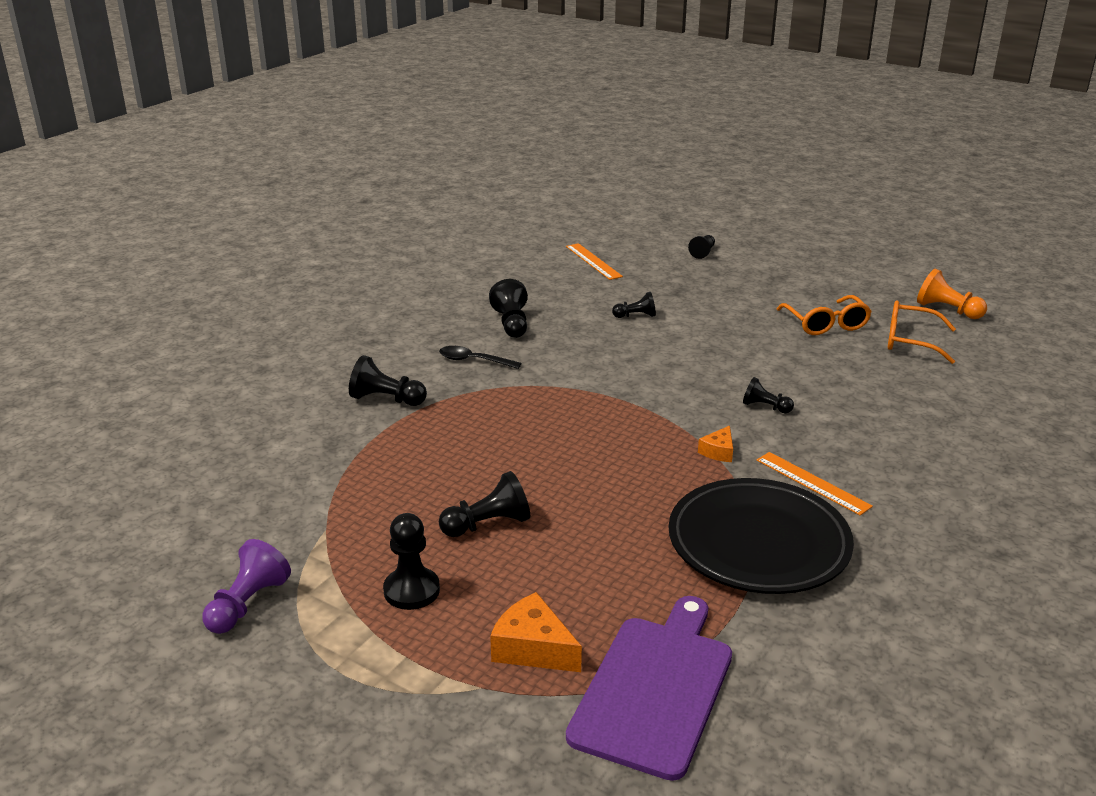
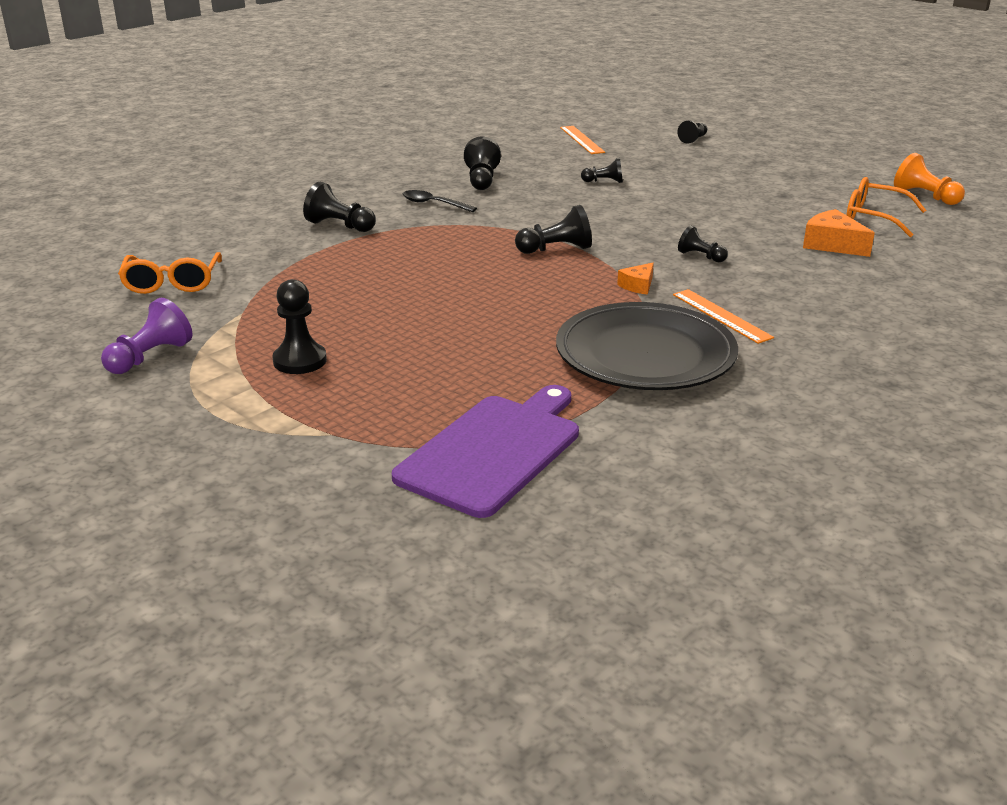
camera: 10 degrees right, 0 degrees up
black pawn [439,471,530,537] -> black pawn moved to [515,205,592,254]
orange cheese [490,592,582,672] -> orange cheese moved to [803,209,875,257]
orange glasses [777,295,872,335] -> orange glasses moved to [118,252,222,294]

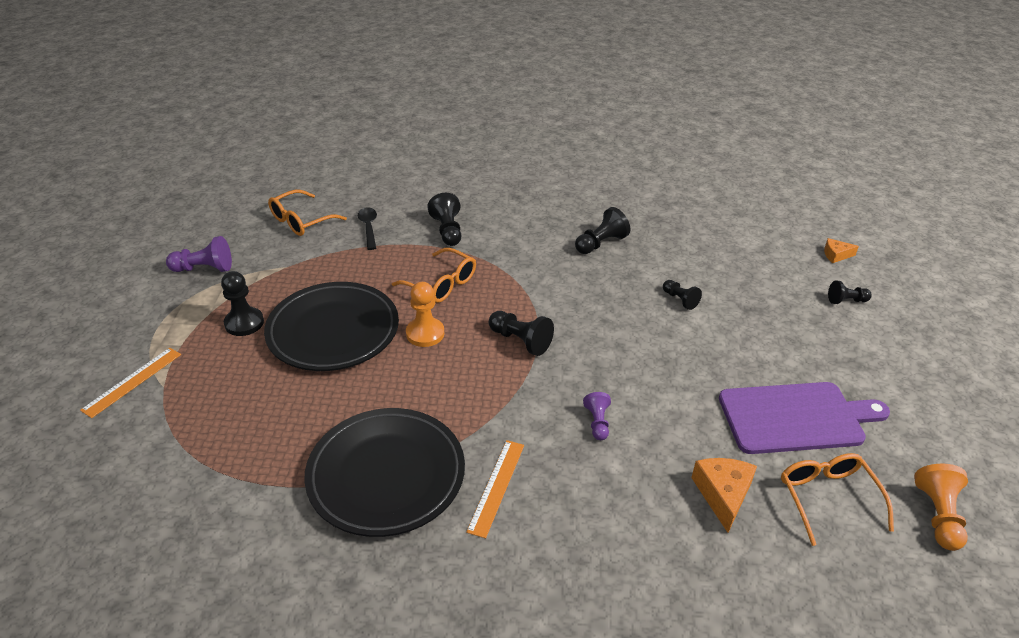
camera: 50 degrees right, 10 degrees up
purple cutting board [392,385,579,518] -> purple cutting board moved to [719,382,890,454]
black spoon [403,190,477,212] -> black spoon moved to [358,207,377,250]
orange ruler [560,126,605,154] -> orange ruler moved to [80,348,181,418]
orange cheese [617,263,654,295] -> orange cheese moved to [824,238,859,263]
black pawn [678,225,728,262] -> purple pawn [583,392,611,440]
none -> black plate [264,282,399,371]
none -> orange glasses [392,248,476,303]
none -> orange pawn [406,282,444,347]

